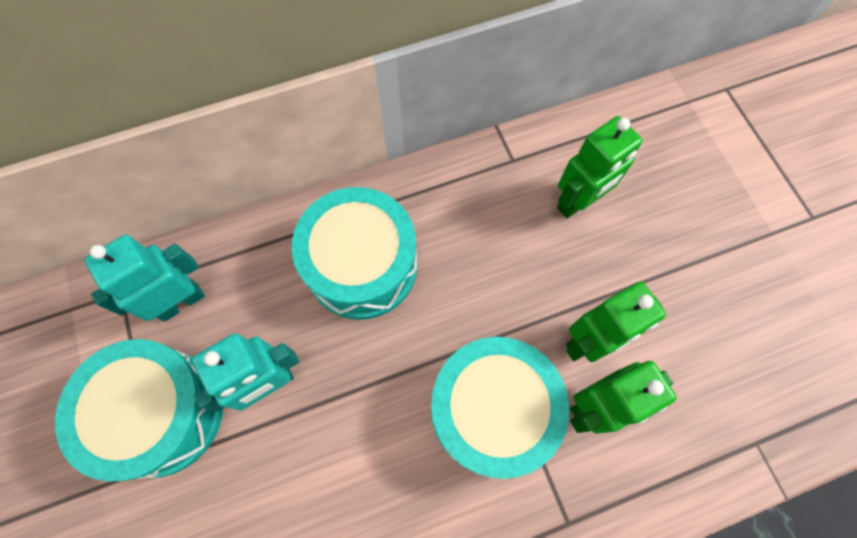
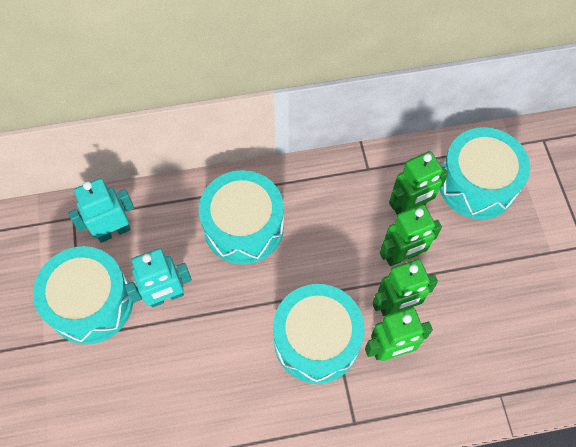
camera: 10 degrees right, 5 degrees down
none -> green robot [380,204,442,266]
none -> turquoise drum [439,127,530,219]

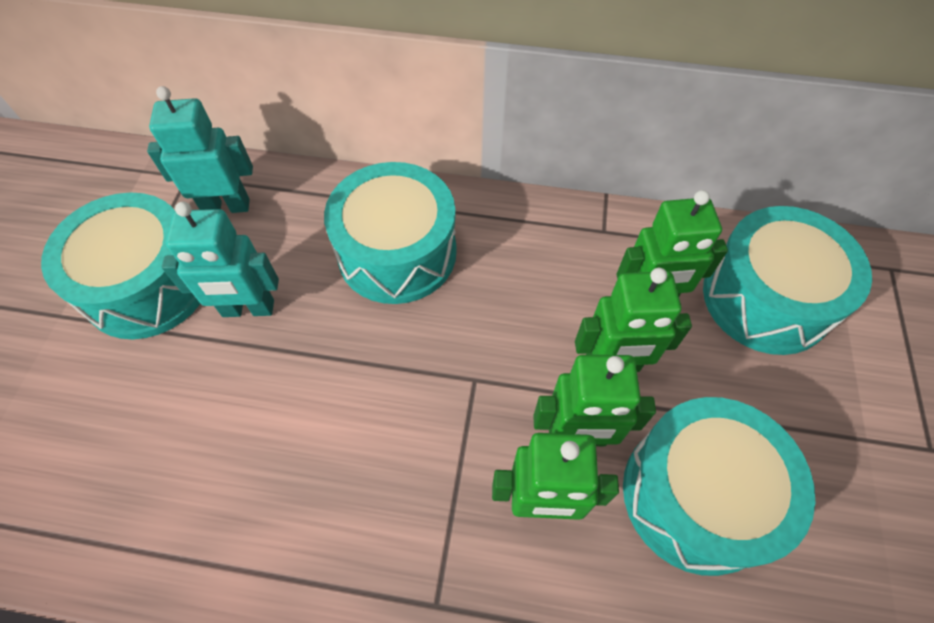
camera: 20 degrees right, 5 degrees down
turquoise drum [273,284,365,384] -> turquoise drum moved to [623,397,815,576]

